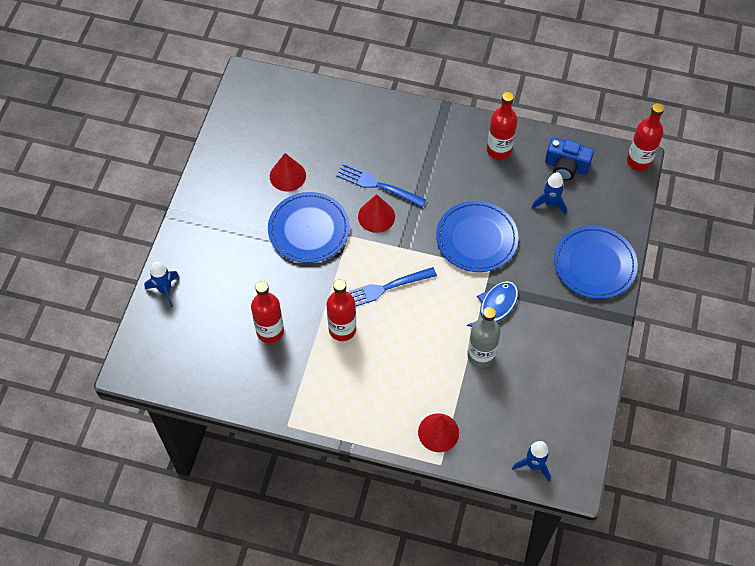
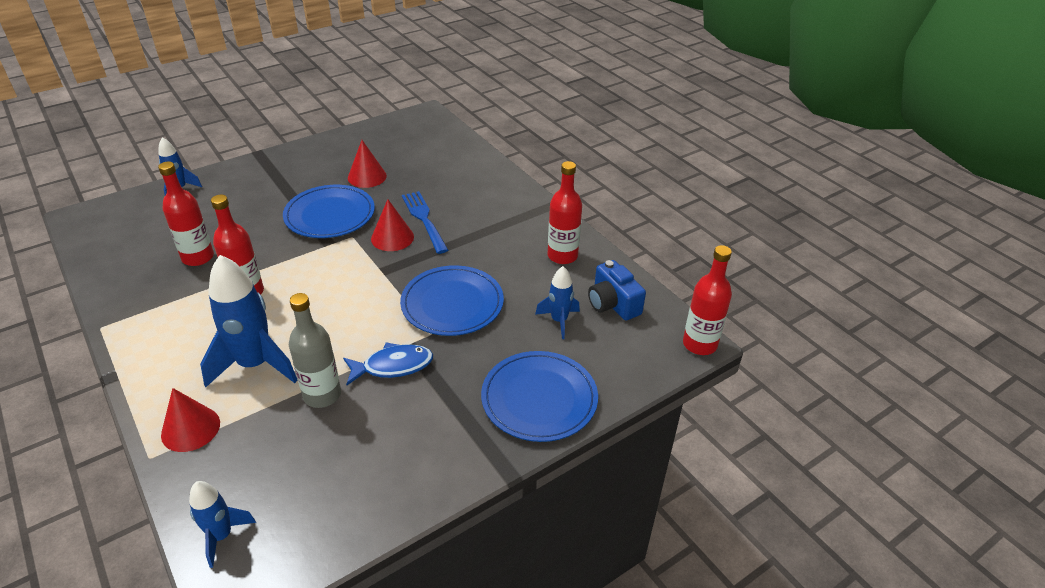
camera: 40 degrees right, 20 degrees down
blue fork [348,267,437,306] -> none
none -> blue rocket [200,255,298,388]

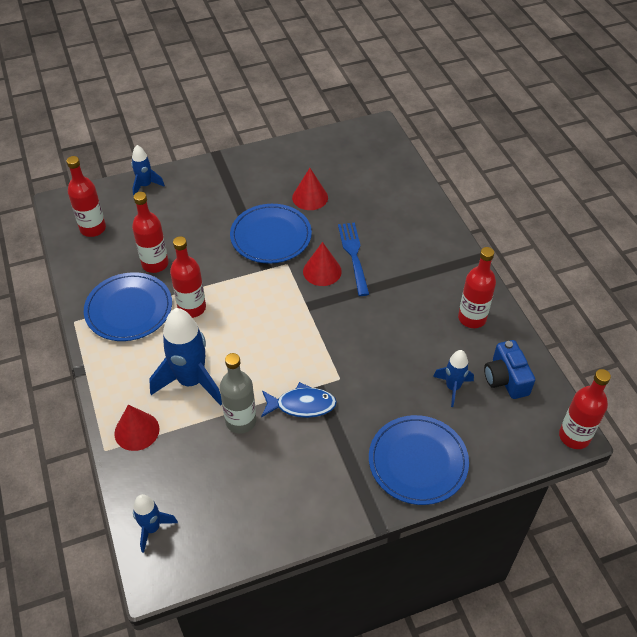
camera: 15 degrees right, 10 degrees up
blue plate [400,265,504,336] -> blue plate moved to [84,272,172,341]
none -> red bottle [67,156,106,237]

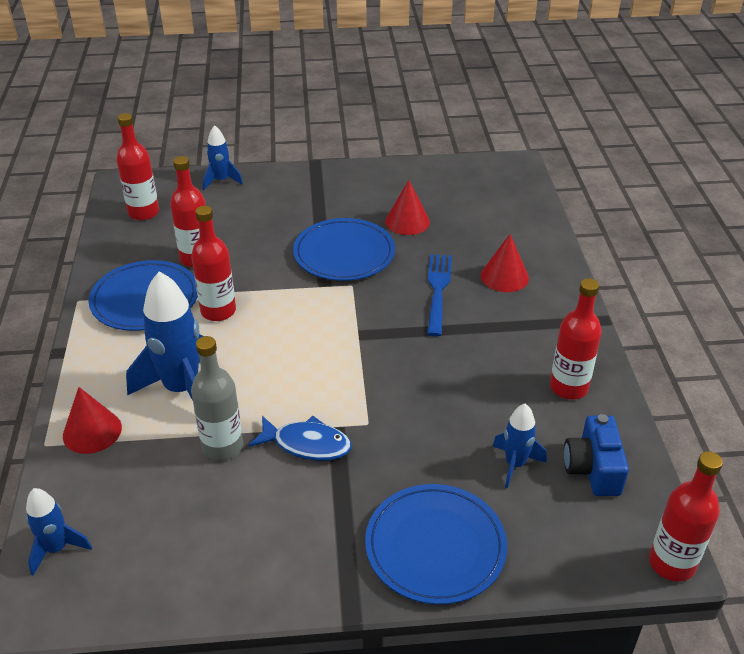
camera: 15 degrees right, 10 degrees down
red cone [303,242,342,286] -> red cone moved to [481,234,529,292]

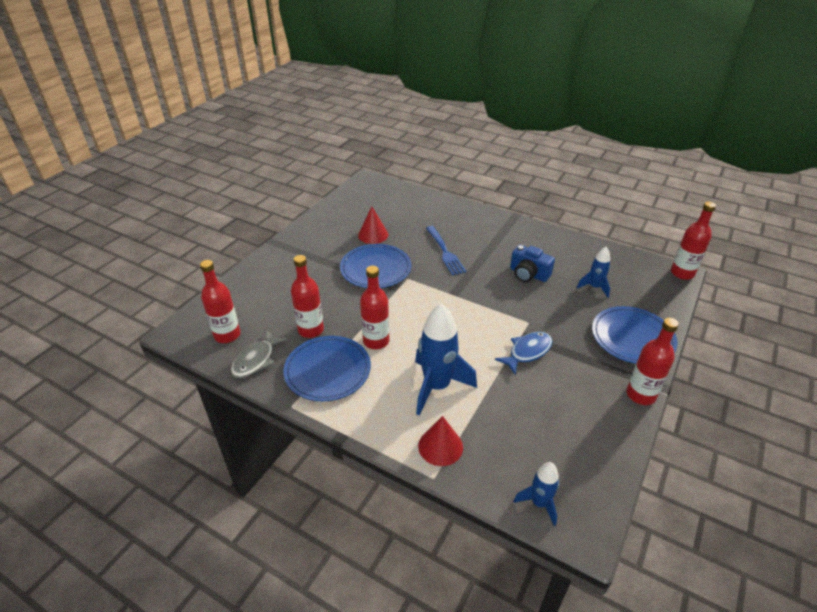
camera: 55 degrees left, 0 degrees up
grey bottle [191,336,243,461] -> none
blue rocket [203,125,243,190] -> none
blue fork [427,254,452,336] -> blue fork turned 150 degrees counterclockwise [426,226,466,275]
red cone [481,234,529,292] -> none
red bottle [550,278,602,400] -> red bottle moved to [627,318,679,405]
blue camera [564,414,629,496] -> blue camera moved to [510,245,555,282]
none -> grey fish [231,331,288,378]

